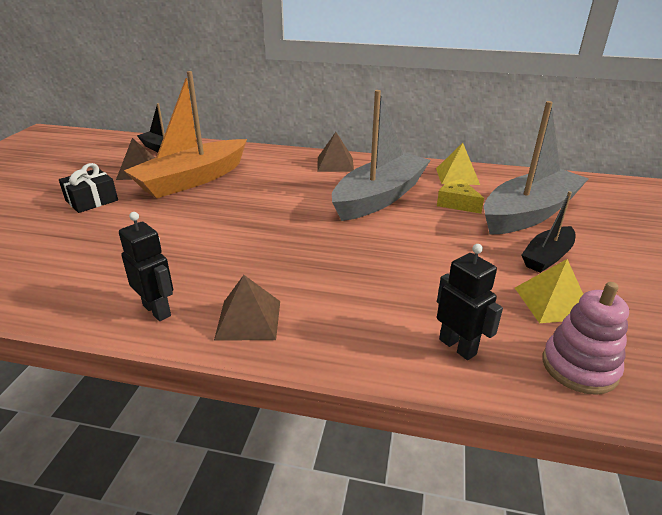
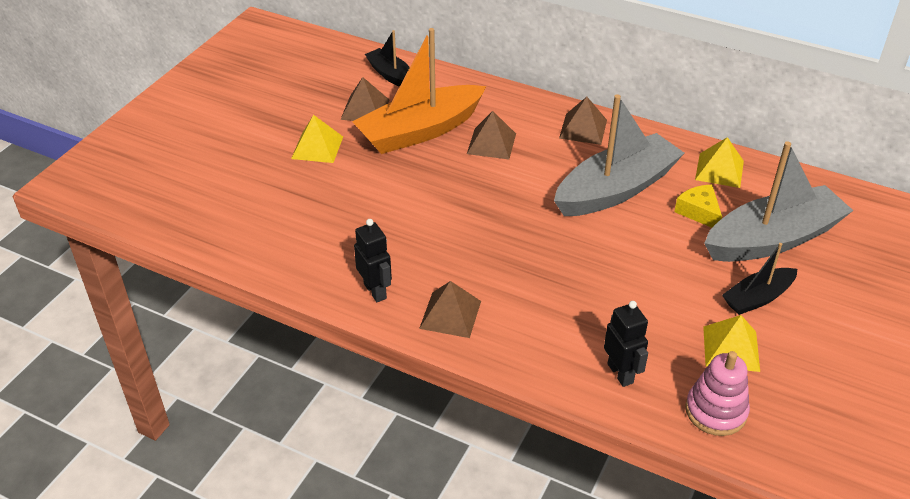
camera: 15 degrees right, 10 degrees up
black gift [59,163,118,213] -> yellow pyramid [291,115,343,163]
none -> brown pyramid [467,111,516,159]

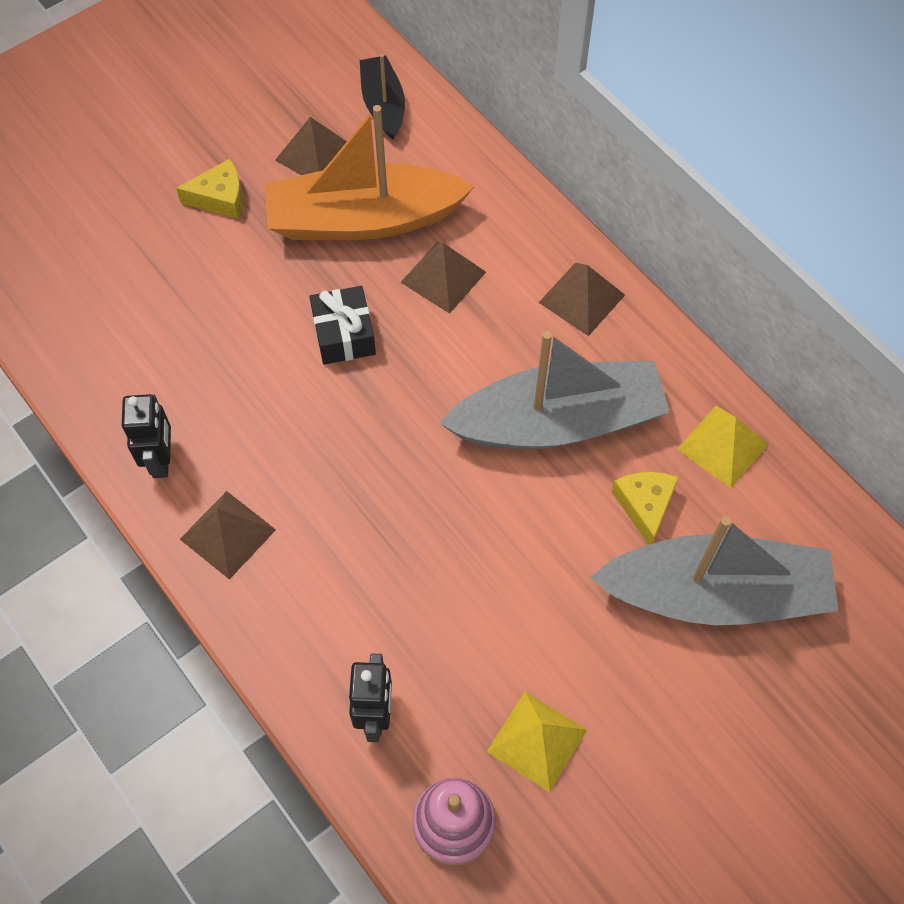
camera: 25 degrees right, 20 degrees up
yellow pyramid [291,115,343,163] -> yellow cheese [176,159,243,219]
black boat [722,243,797,315] -> none
none -> black gift [309,286,376,365]

